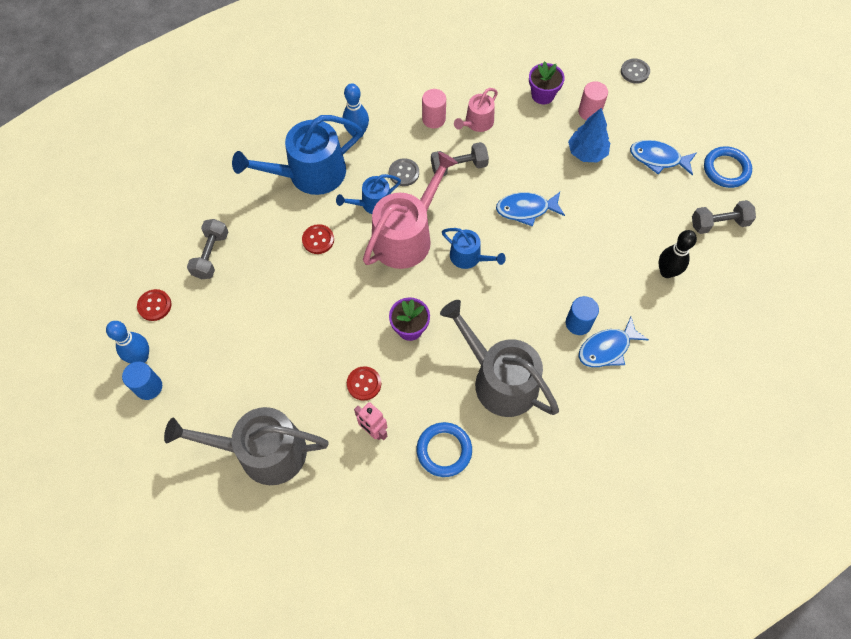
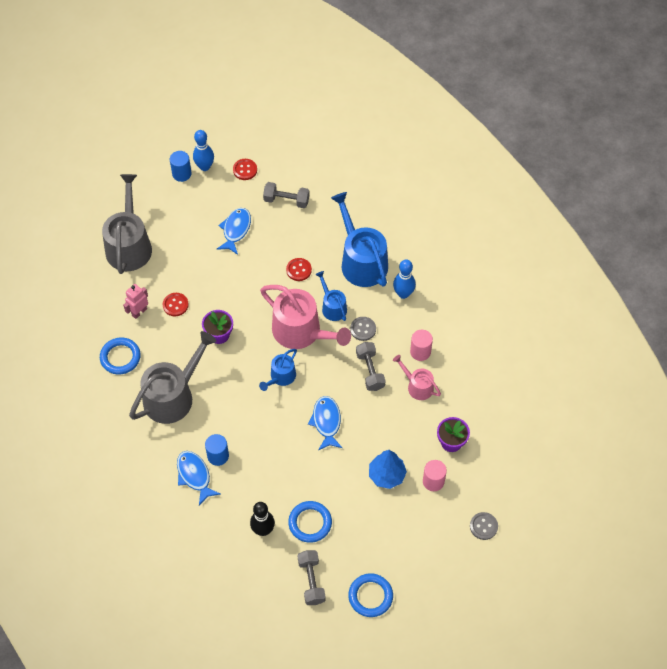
camera: 90 degrees right, 5 degrees down
blue fish [630,140,696,175] -> blue fish moved to [217,208,251,255]
none -> blue ring [288,501,332,543]

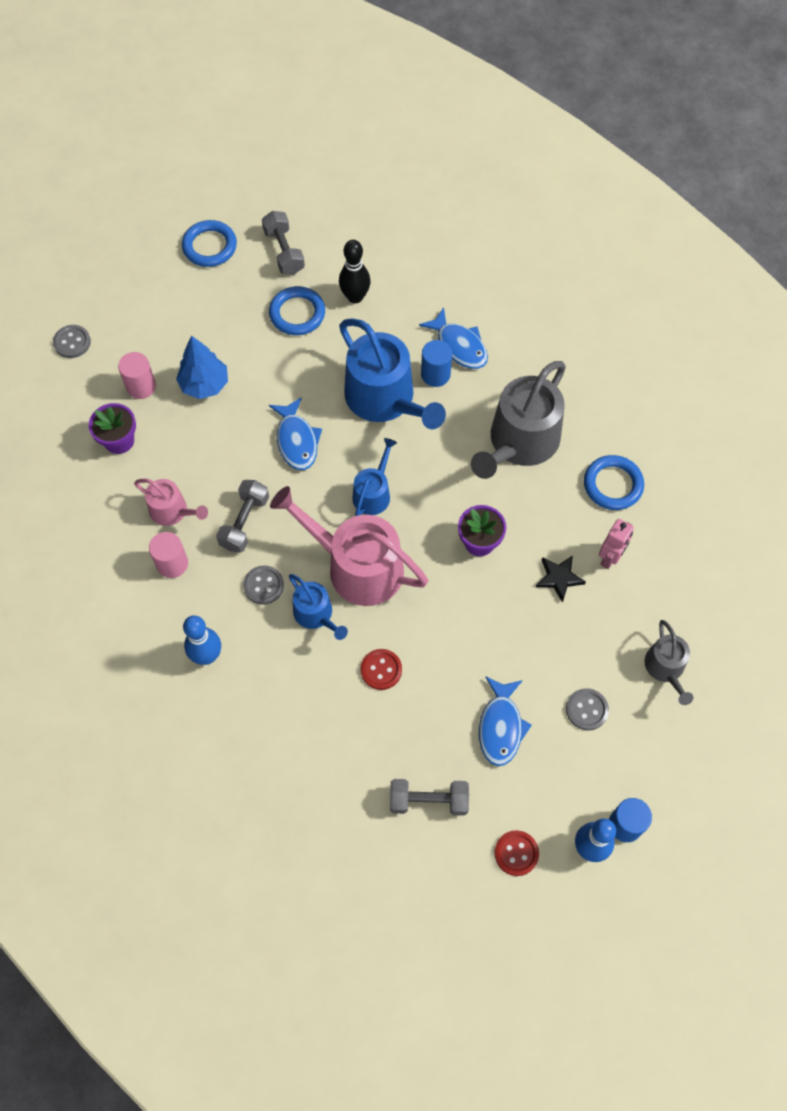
camera: 170 degrees right, 5 degrees up
grey watering can [102,174,152,274] -> grey watering can [645,620,693,705], size x0.52
red button [163,293,189,316] -> black star [536,555,586,603]
blue watering can [331,192,388,287] -> blue watering can moved to [339,318,446,429]
grey dumbbell [356,342,386,391] -> grey dumbbell turned 45 degrees clockwise [216,480,269,553]
none -> grey button [566,688,609,730]

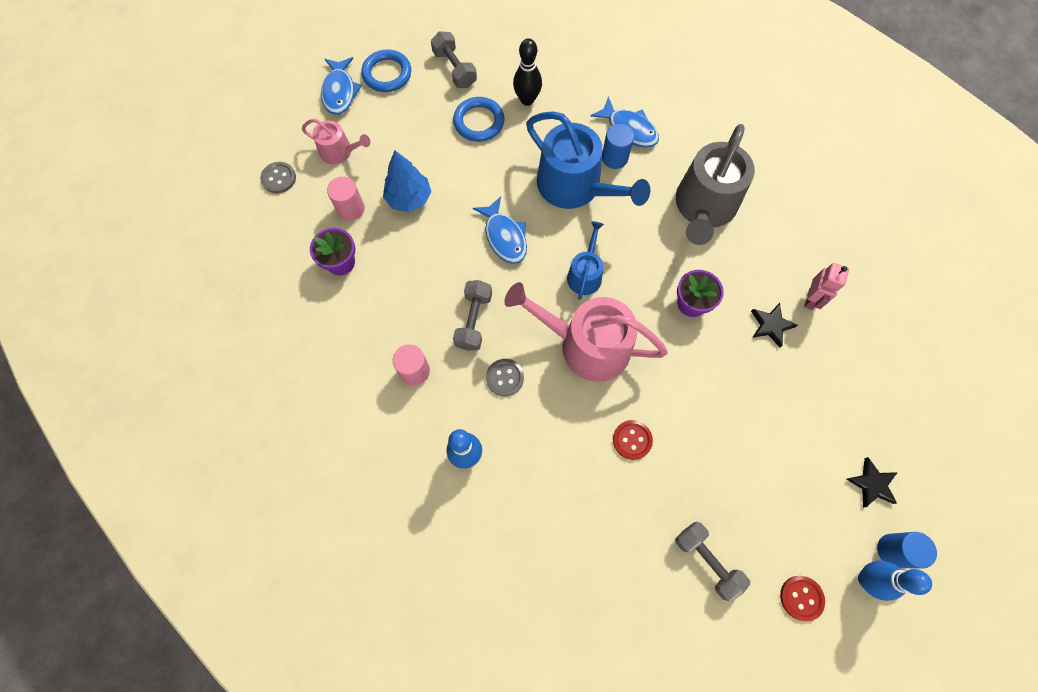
camera: 10 degrees left, 5 degrees up
pink watering can [134,479,208,526] -> pink watering can moved to [302,119,370,164]
blue watering can [289,574,348,640] -> none
grey dumbbell [390,779,469,816] -> grey dumbbell turned 60 degrees clockwise [675,522,750,602]
blue fish [479,676,532,766] -> blue fish moved to [321,57,362,115]
grey button [566,688,609,730] -> none
blue ring [584,455,644,510] -> none
grey watering can [645,620,693,705] -> none
none -> black star [847,457,898,508]

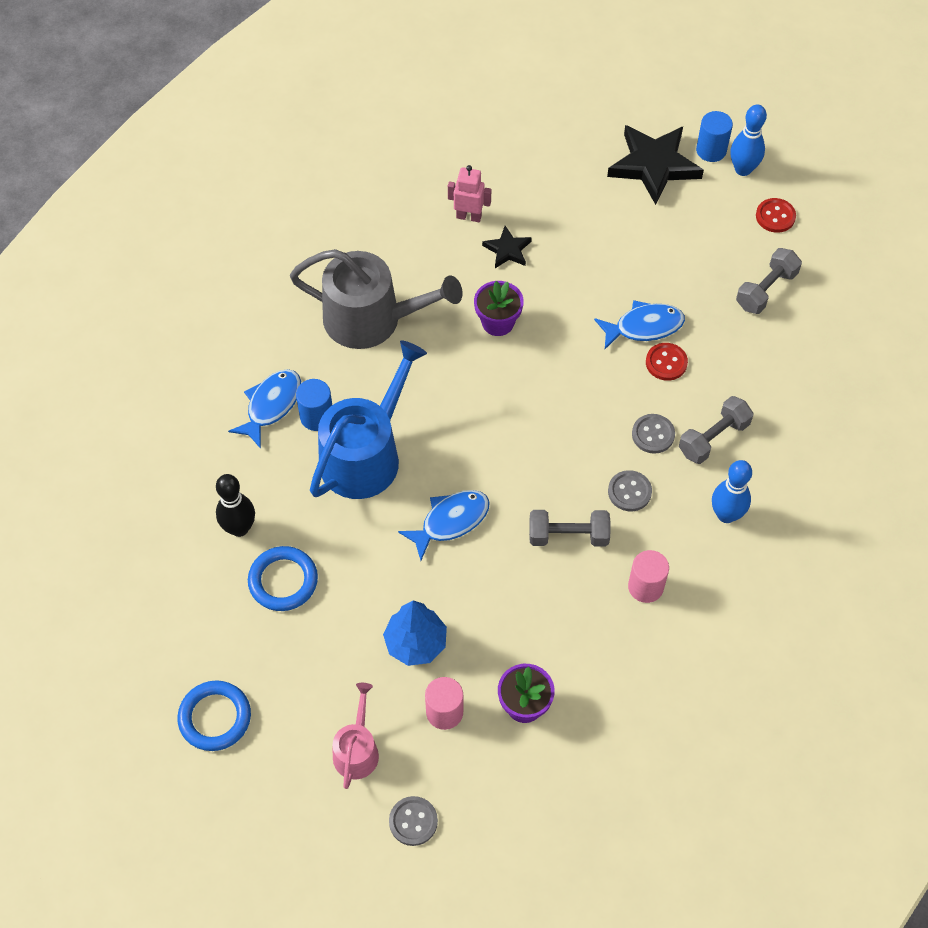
camera: 100 degrees left, 10 degrees down
blue fish [321,57,362,115] -> blue fish moved to [594,300,685,349]
grey dumbbell [431,31,477,88] -> grey dumbbell moved to [679,396,754,464]
pink watering can [504,282,668,382] -> none
blue watering can [567,221,604,300] -> none
black star [847,457,898,508] -> black star [607,125,704,205], size x1.97
none -> grey button [632,414,675,454]

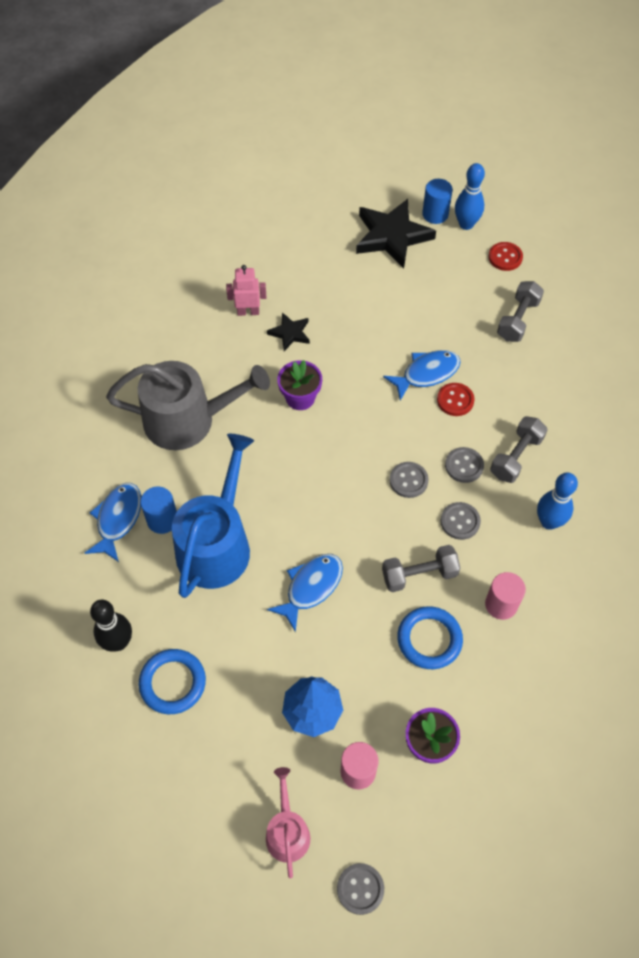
camera: 15 degrees left, 0 degrees up
blue ring [178,680,251,751] -> blue ring moved to [397,606,463,669]
none -> grey button [389,462,429,498]

